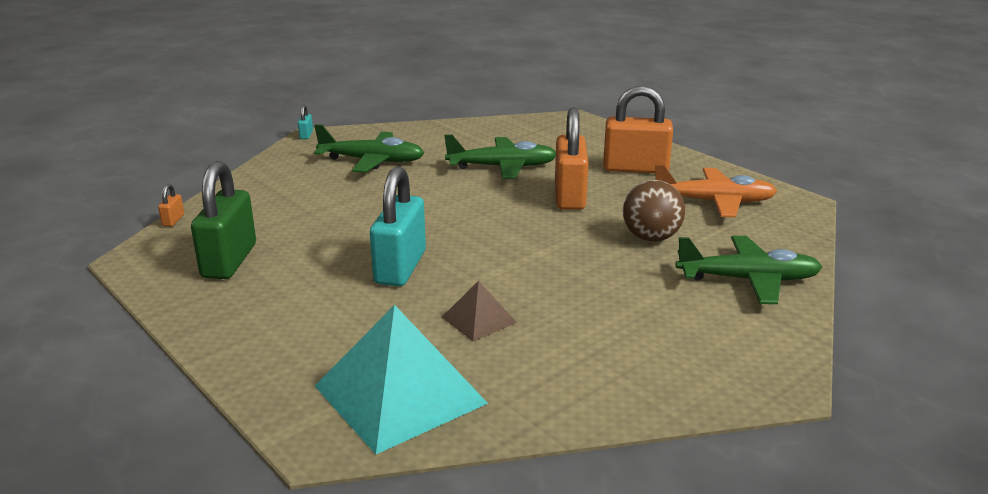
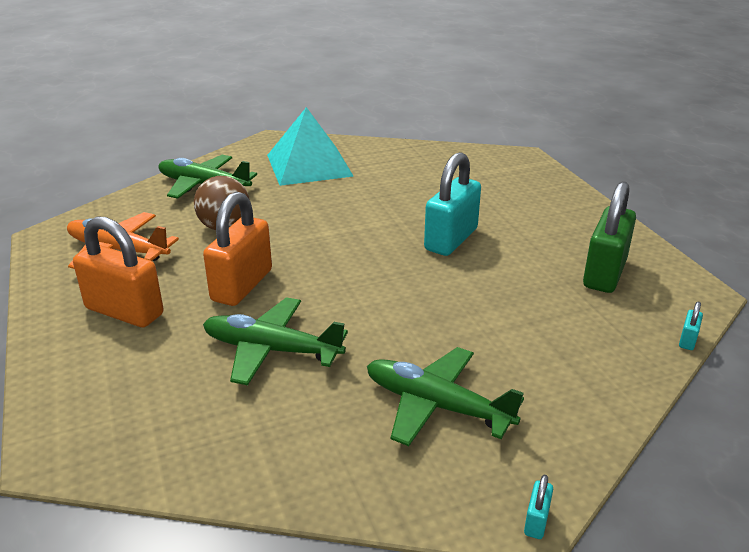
camera: 160 degrees left, 5 degrees up
orange padlock [158,184,184,226] -> turquoise padlock [679,302,703,350]
turquoise pyramid [315,305,488,454] -> turquoise pyramid moved to [267,107,353,186]
brown pyramid [442,281,517,341] -> none

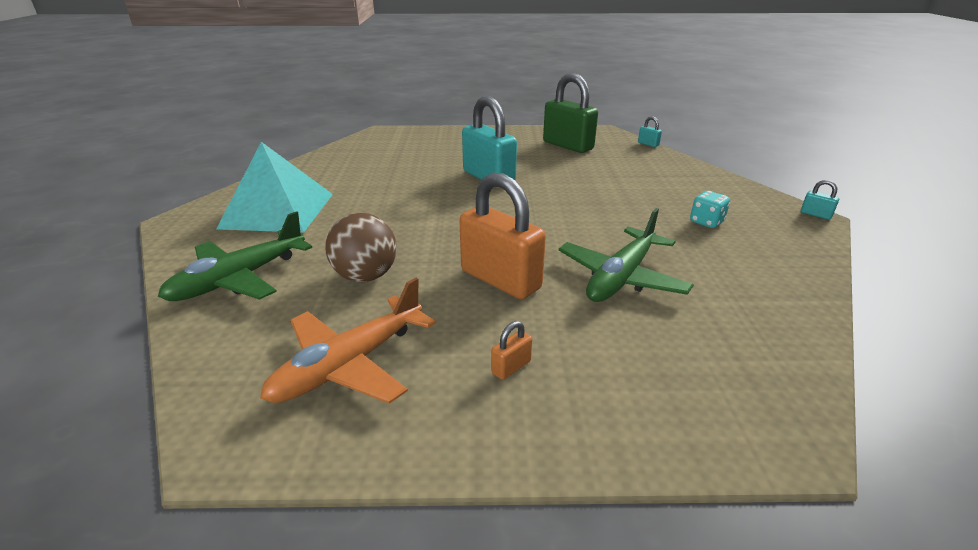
camera: 70 degrees left, 0 degrees up
orange padlock [73,216,164,327] -> orange padlock [491,321,532,380], size x0.40
green plane [367,347,524,446] -> turquoise dice [690,191,730,228]

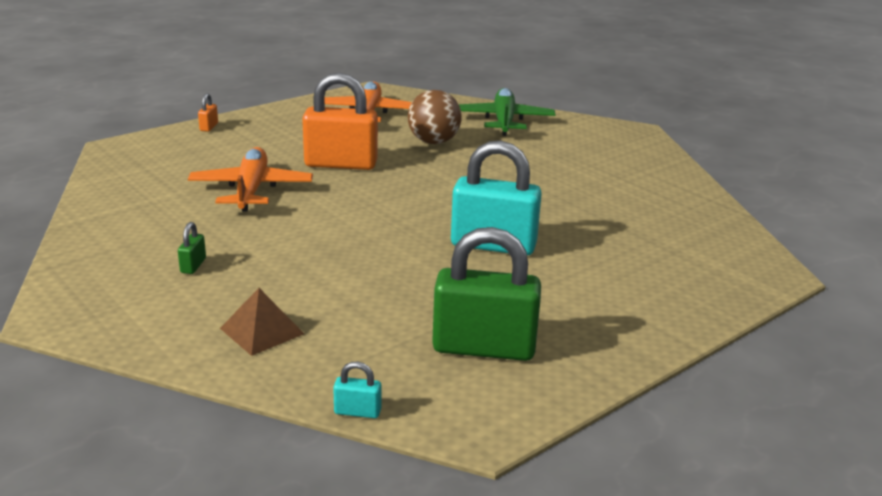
camera: 140 degrees right, 5 degrees down
turquoise pyramid [216,142,333,232] -> none
orange padlock [491,321,532,380] -> orange padlock moved to [198,93,218,132]
green plane [558,208,694,302] -> orange plane [188,147,313,211]
turquoise dice [690,191,730,228] -> green padlock [178,222,206,274]
turquoise padlock [801,180,839,220] -> none
none -> brown pyramid [220,288,304,356]

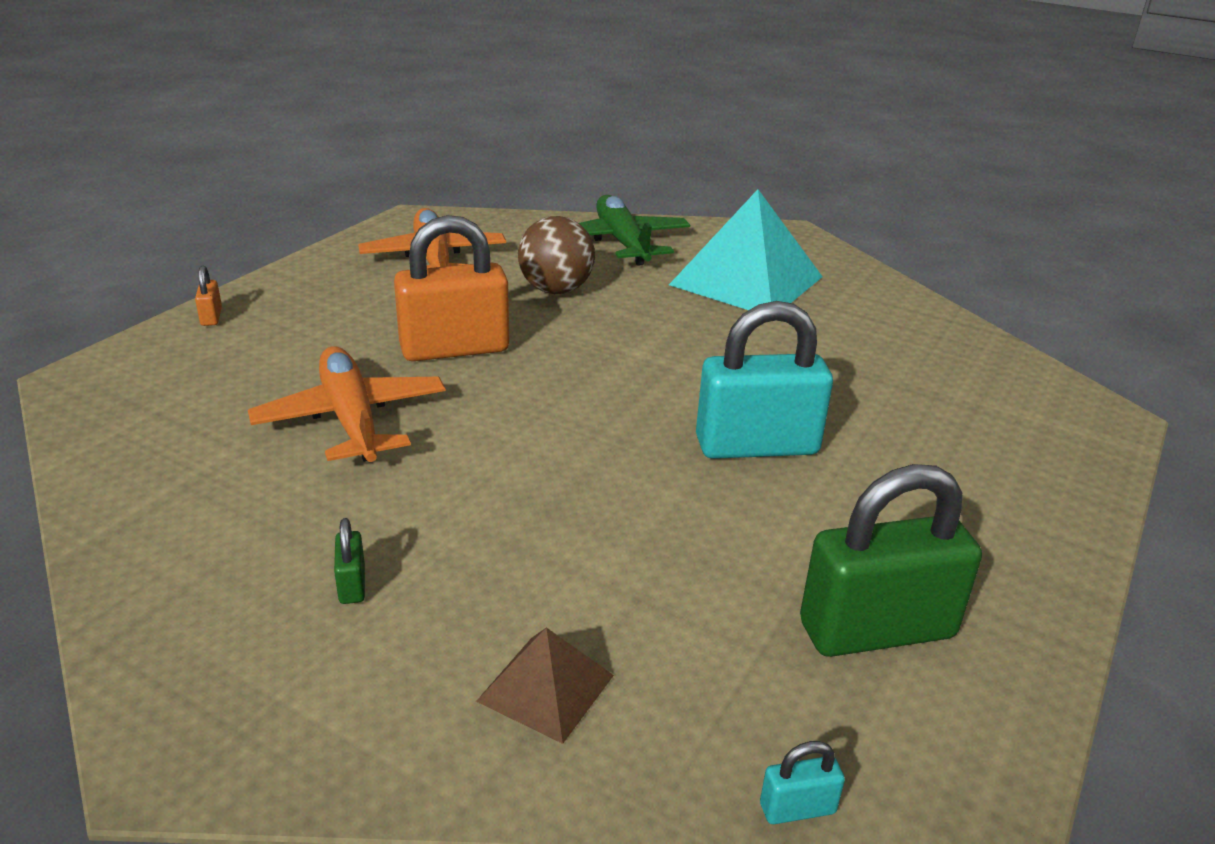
camera: 20 degrees left, 5 degrees up
none -> turquoise pyramid [669,189,823,310]

